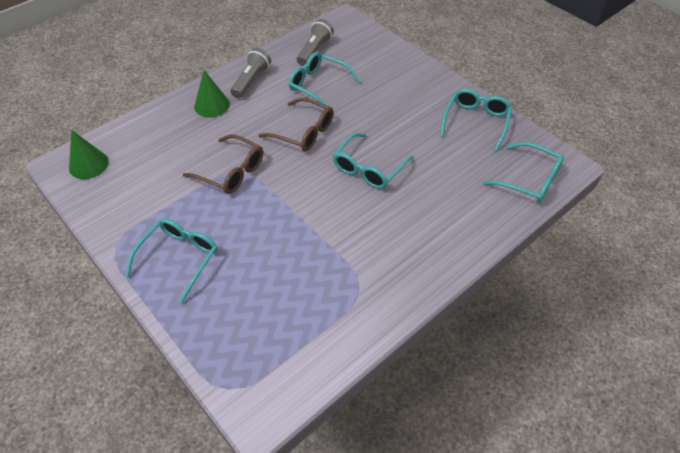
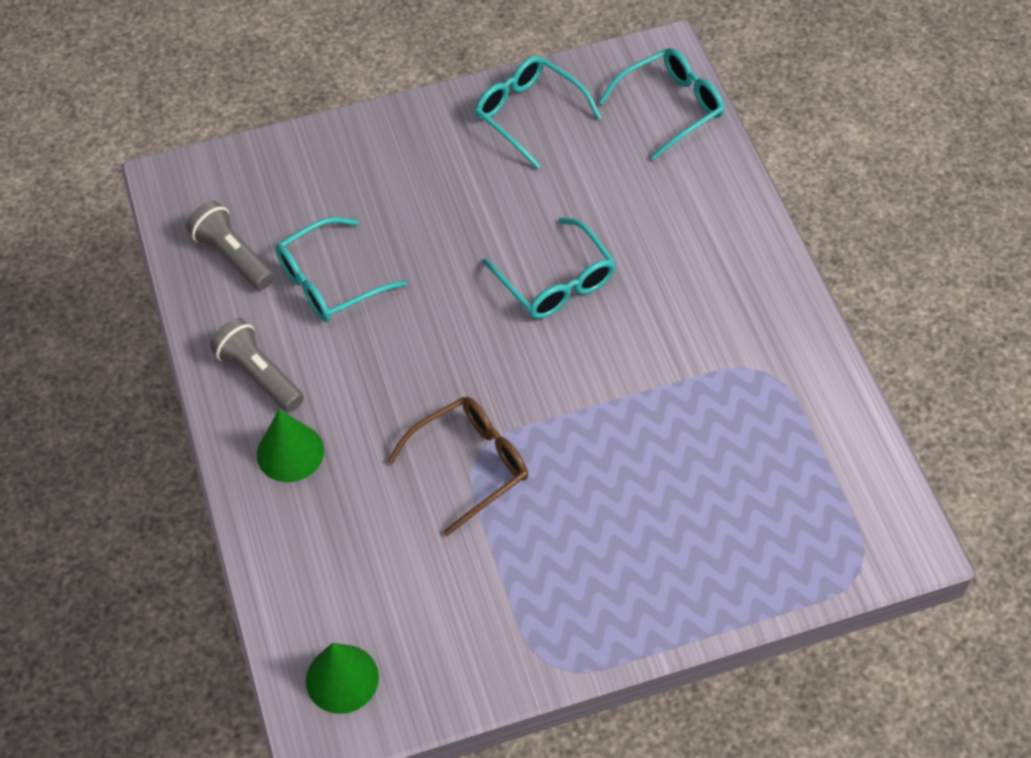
camera: 65 degrees left, 5 degrees up
turquoise glasses [125,218,218,303] -> none
brown glasses [258,98,334,152] -> none

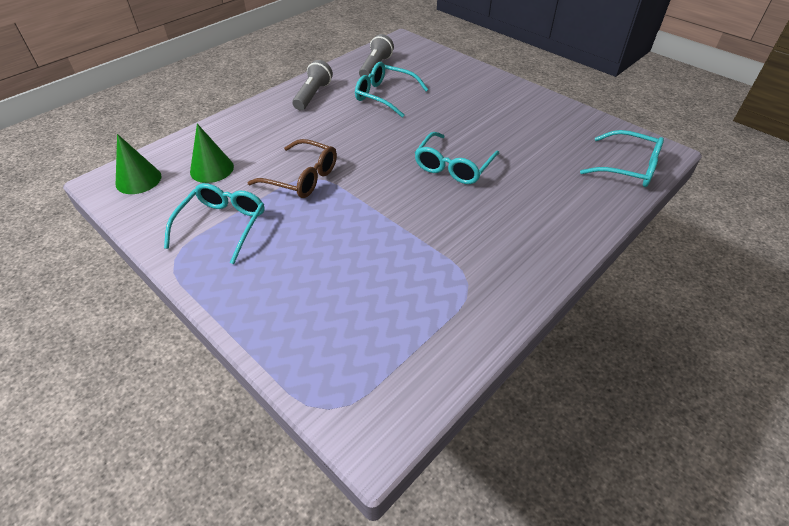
camera: 60 degrees right, 10 degrees down
green cone [257,410,324,482] -> green cone moved to [190,124,234,183]
turquoise glasses [475,55,602,170] -> turquoise glasses moved to [164,183,264,264]

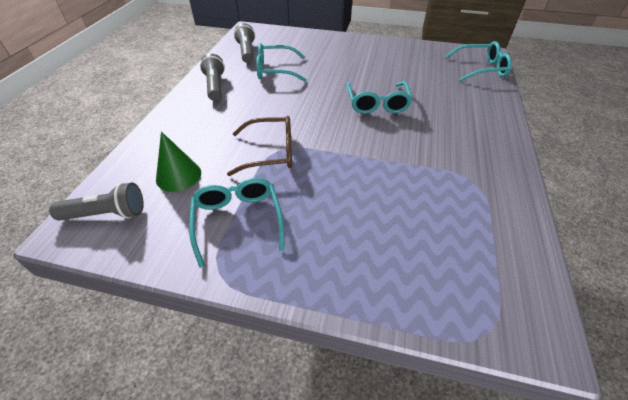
camera: 30 degrees left, 0 degrees up
green cone [116,134,161,194] -> grey flashlight [49,183,144,221]

